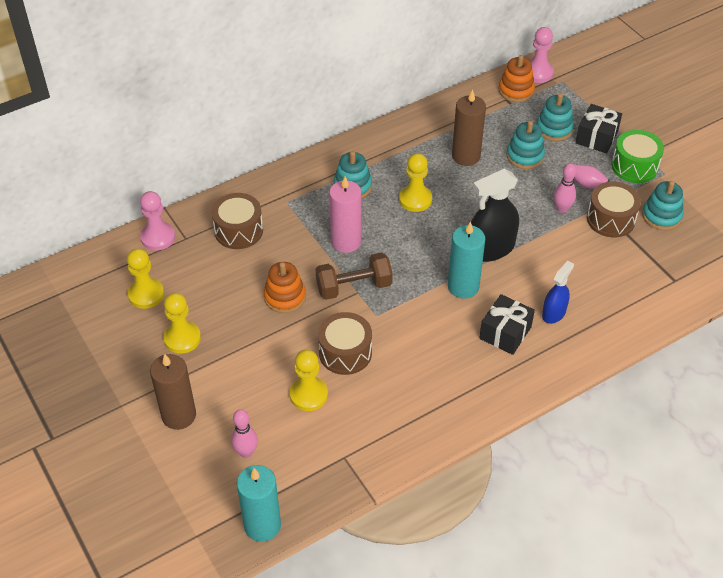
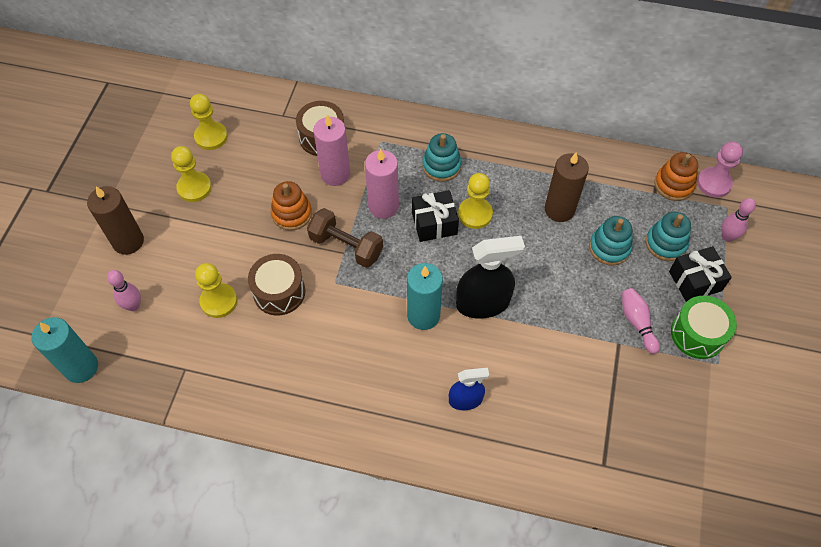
camera: 45 degrees right, 10 degrees up
pink pawn [140,191,175,250] -> none
black spray bottle [471,168,519,262] -> black spray bottle turned 150 degrees clockwise [456,236,525,319]
black gift [479,294,535,355] -> black gift moved to [412,190,459,242]
pink bowling pin [554,163,577,213] -> pink bowling pin moved to [721,198,756,242]
brown drum [587,181,641,237] -> none
turquoise stacking toy [642,181,684,230] -> none
none -> pink candle [313,114,350,186]

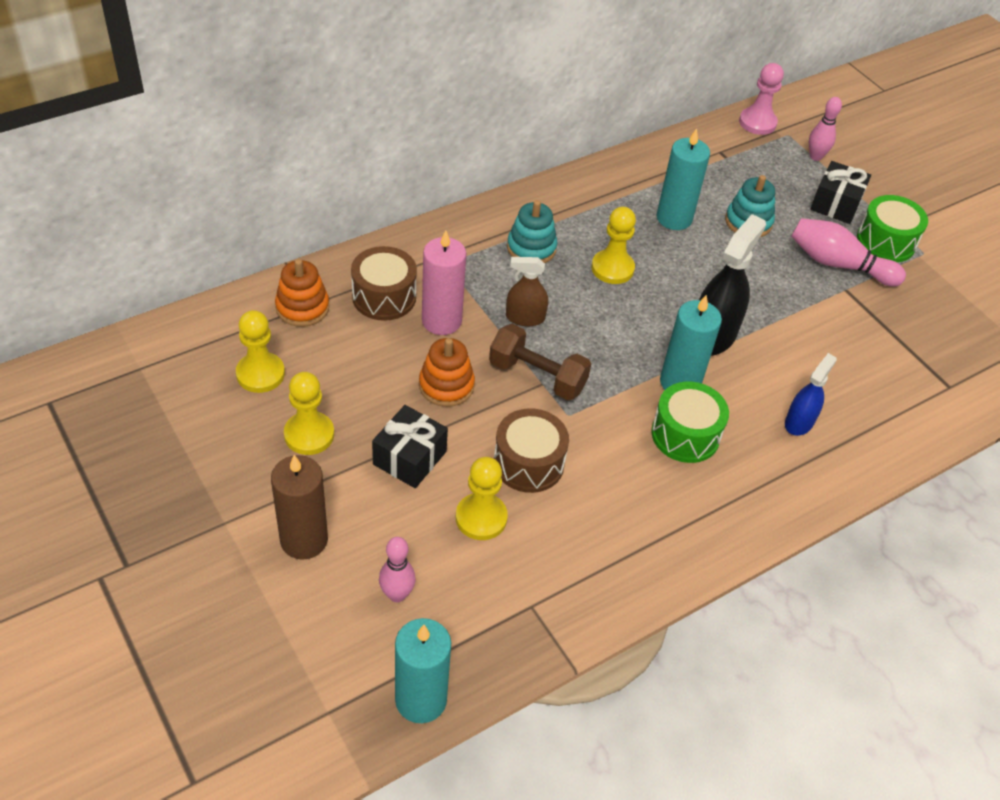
camera: 50 degrees left, 10 degrees down
brown dumbbell [307,208,383,268] -> brown dumbbell turned 45 degrees clockwise [489,324,591,400]
pink candle [365,149,399,219] -> brown spray bottle [506,257,548,327]
black gift [412,190,459,242] -> black gift moved to [372,405,448,488]
brown candle [545,152,589,222] -> turquoise candle [657,128,710,230]
pink bowling pin [622,288,660,354] -> pink bowling pin [791,218,906,286], size x1.52
turquoise stacking toy [645,212,691,261] -> none
orange stacking toy [654,152,698,201] -> orange stacking toy moved to [275,259,329,327]
none -> green drum [651,382,729,463]

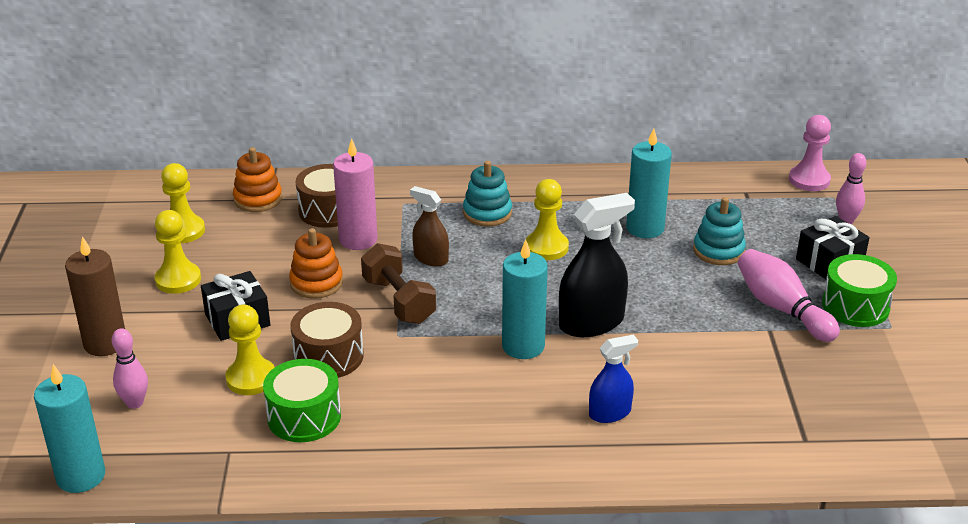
camera: 35 degrees right, 15 degrees down
green drum [651,382,729,463] -> green drum moved to [263,359,341,442]

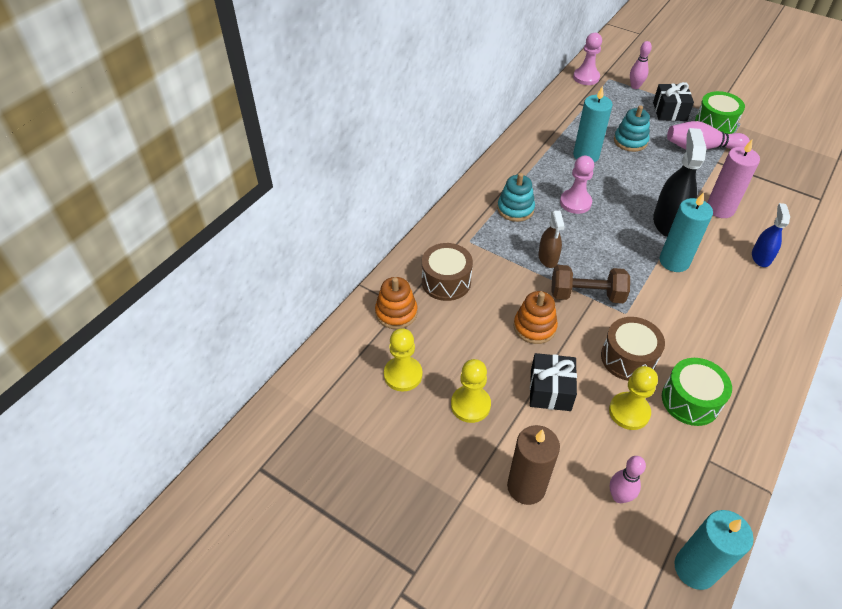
camera: 55 degrees left, 15 degrees up
pink candle [333,138,378,250] -> pink candle moved to [707,140,760,218]
brown spray bottle [410,186,449,267] -> brown spray bottle turned 75 degrees counterclockwise [538,211,565,268]
yellow pawn [526,179,569,260] -> pink pawn [560,156,594,214]

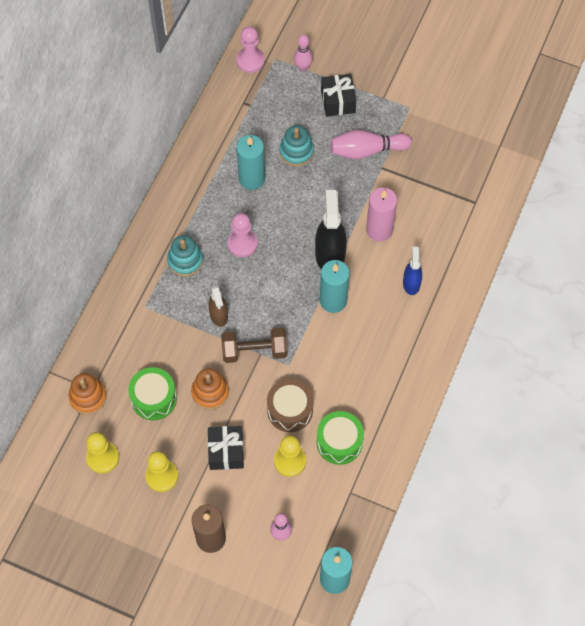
camera: 10 degrees left, 15 degrees up
brown drum [422,243,473,301] -> none
green drum [695,91,745,134] -> green drum moved to [128,367,177,420]

